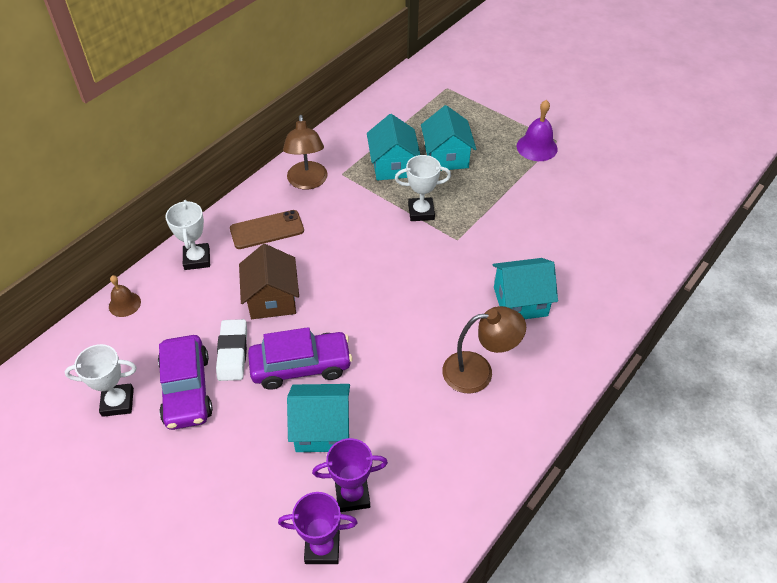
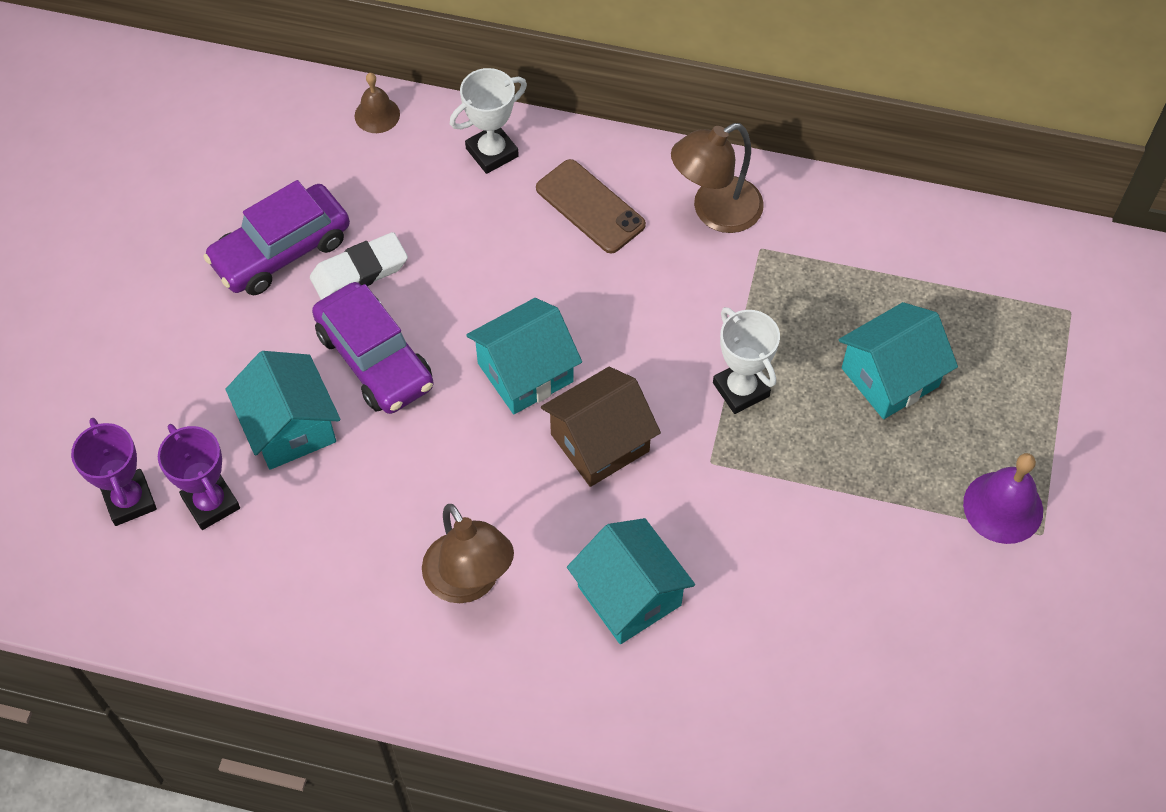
camera: 65 degrees right, 10 degrees up
white trophy [65,344,137,417] -> none
brown house [239,244,299,319] -> brown house moved to [541,367,661,487]
turquoise house [367,114,420,181] -> turquoise house moved to [466,298,582,414]

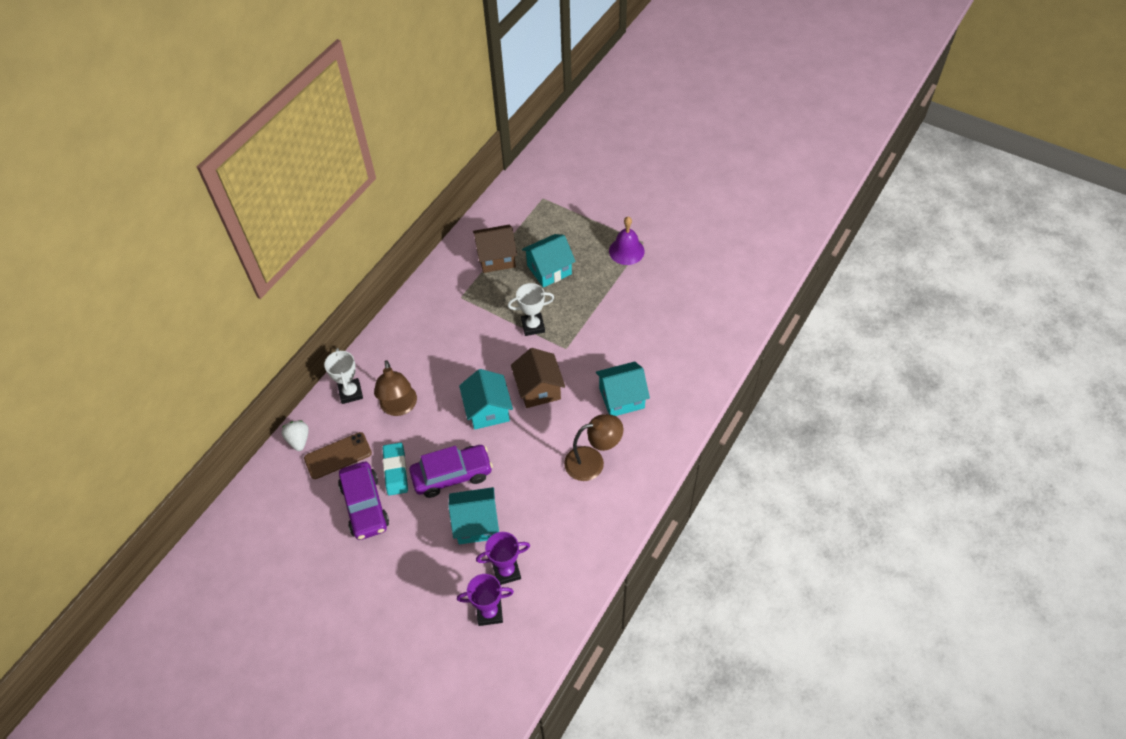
camera: 70 degrees left, 5 degrees down
white eraser [310,232,408,300] -> turquoise eraser [383,442,408,496]
brown bell [355,73,400,133] -> white strawberry [282,420,309,451]
brown phone [536,159,646,253] -> brown phone moved to [304,432,372,479]
brown lamp [671,123,764,233] -> brown lamp moved to [374,360,417,416]
turquoise house [839,302,958,419] -> turquoise house turned 75 degrees clockwise [522,234,576,287]
none -> brown house [473,225,517,273]

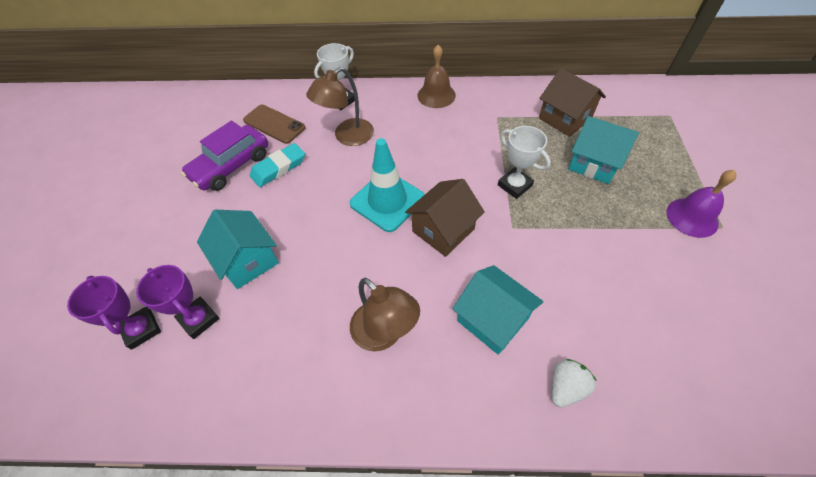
camera: 60 degrees right, 0 degrees up
white strawberry [282,420,309,451] -> white strawberry moved to [552,359,596,407]
purple car [409,445,493,498] -> none
turquoise house [459,369,513,430] -> turquoise traffic cone [350,138,425,232]
none -> brown bell [417,45,456,108]

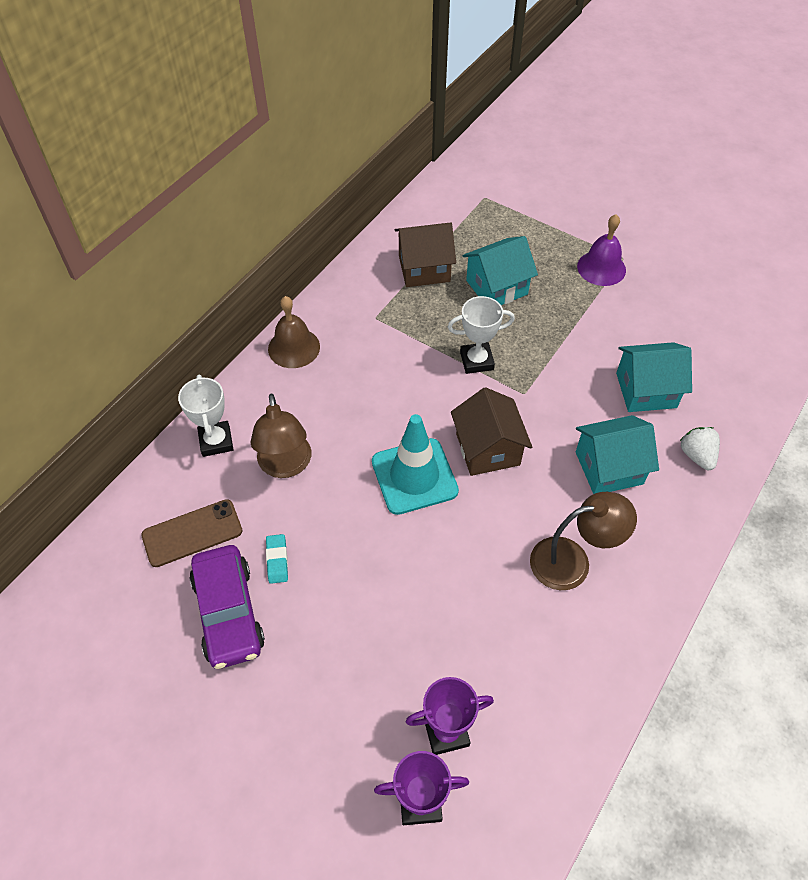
camera: 60 degrees left, 0 degrees up
turquoise house [197,210,279,289] -> turquoise house moved to [616,342,692,412]
turquoise eraser [250,143,305,187] -> turquoise eraser [266,534,288,584], size x0.62

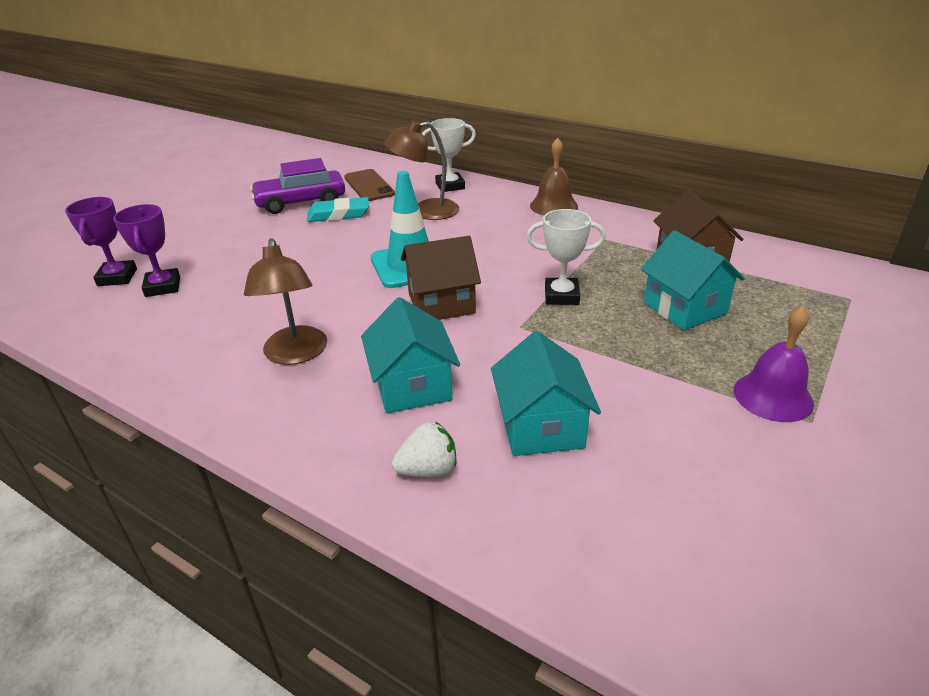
camera: 90 degrees right, 20 degrees down
turquoise eraser [266,534,288,584] -> turquoise eraser [307,197,369,222], size x1.62
white trophy [448,296,515,374] -> white trophy turned 75 degrees counterclockwise [526,209,606,305]

